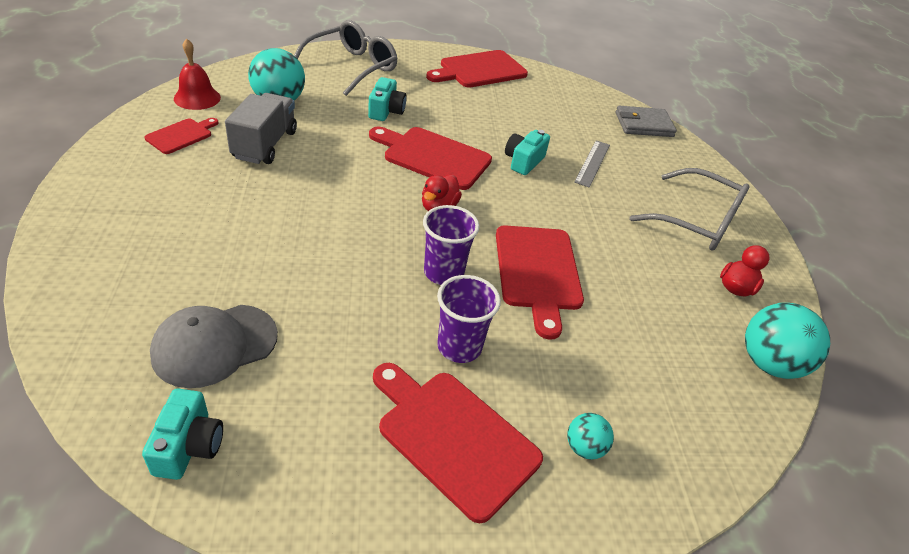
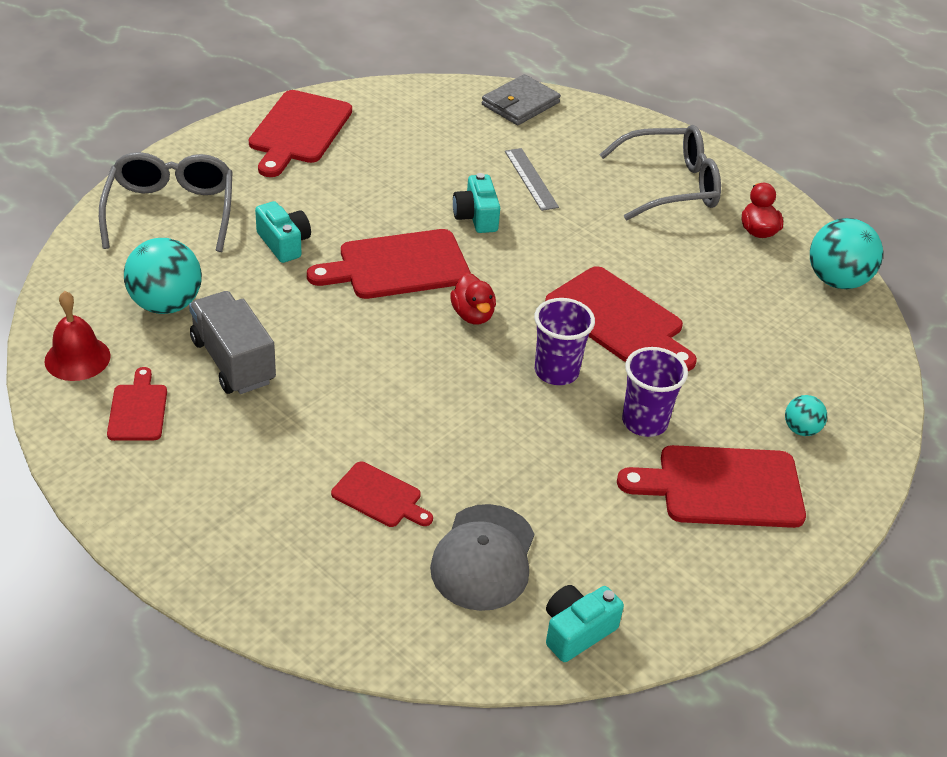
camera: 40 degrees left, 0 degrees up
turquoise camera [142,389,223,480] -> turquoise camera turned 90 degrees counterclockwise [546,585,624,662]
none -> red cutting board [331,462,433,527]

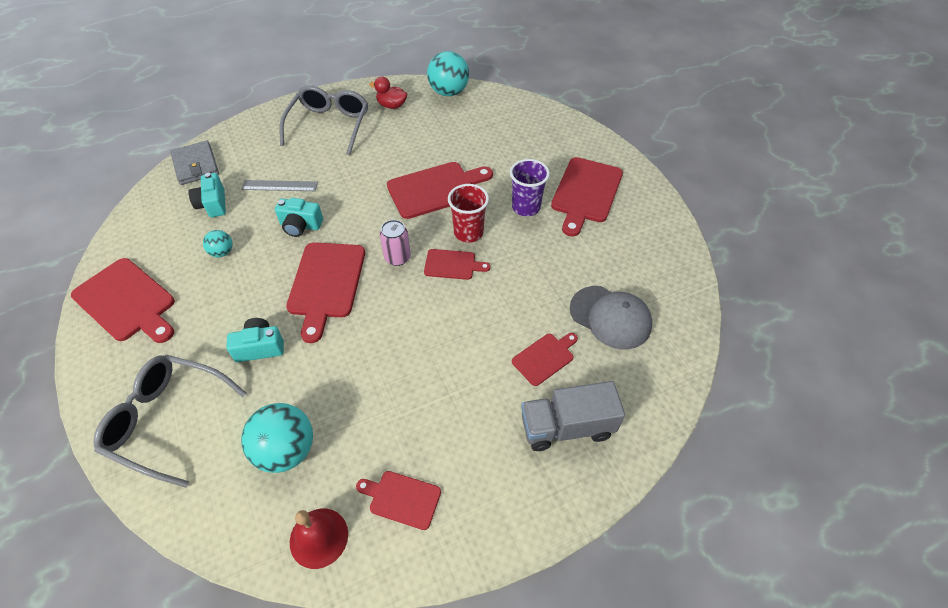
camera: 65 degrees left, 10 degrees up
grey truck [189,291,276,394] -> grey truck moved to [521,381,625,451]
red duck [450,273,496,324] -> pink can [380,220,411,266]
purple cup [534,298,595,385] -> red cup [448,184,489,243]
turquoise camera [546,585,624,662] -> turquoise camera moved to [188,173,226,217]
turquoise ball [785,395,827,436] -> turquoise ball moved to [203,230,233,257]
none -> red cutting board [424,249,490,280]

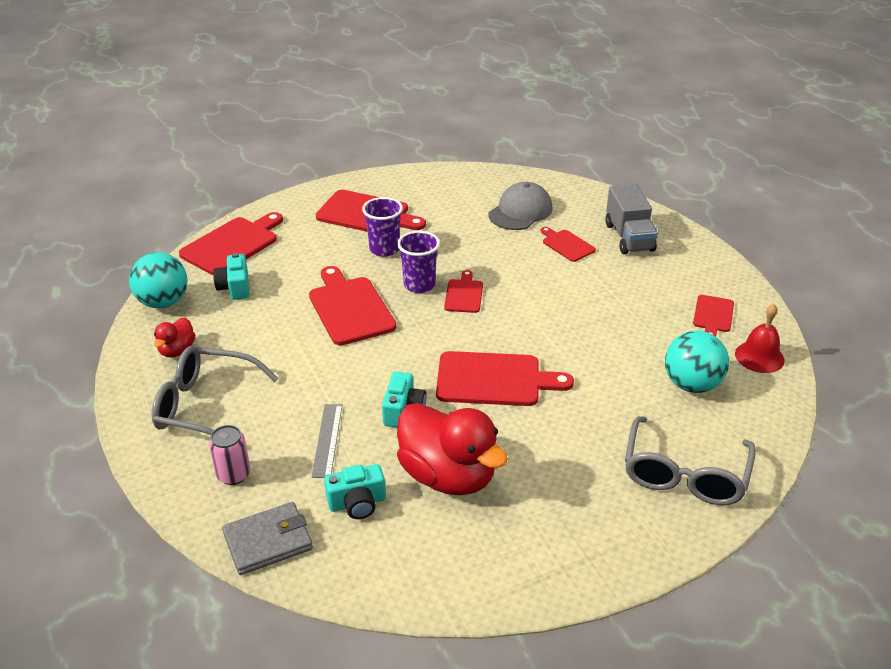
camera: 90 degrees left, 15 degrees down
red cutting board [71,258,175,343] -> red cutting board moved to [179,212,283,275]
turquoise ball [203,230,233,257] -> red duck [397,403,508,496]
turquoise camera [226,318,284,362] -> turquoise camera moved to [213,253,249,300]
pink can [380,220,411,266] -> pink can moved to [209,425,250,485]
red cup [448,184,489,243] -> purple cup [397,231,440,293]

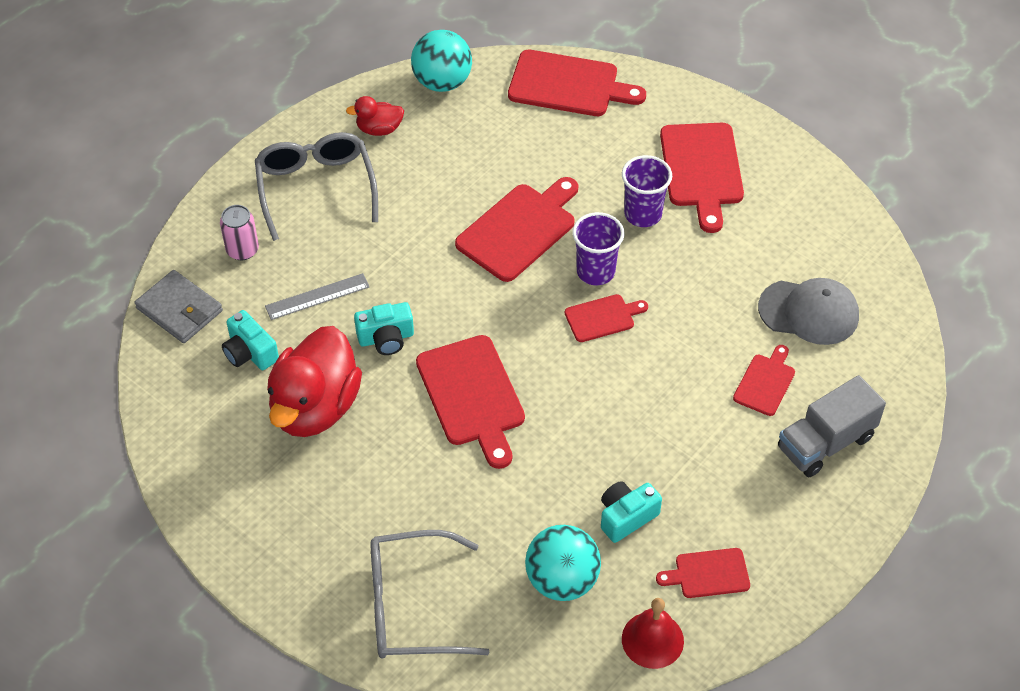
camera: 65 degrees right, 15 degrees up
turquoise camera [213,253,249,300] -> turquoise camera moved to [601,481,662,543]

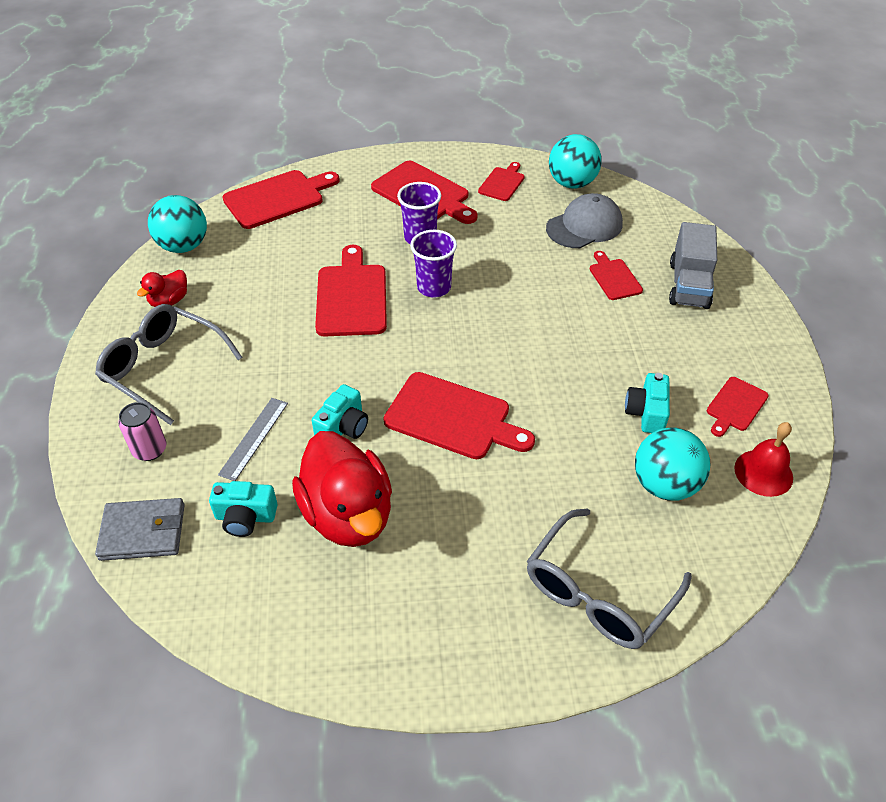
camera: 45 degrees left, 5 degrees down
red cutting board [565,294,648,342] -> red cutting board moved to [478,162,525,201]
none -> turquoise ball [549,134,602,189]

